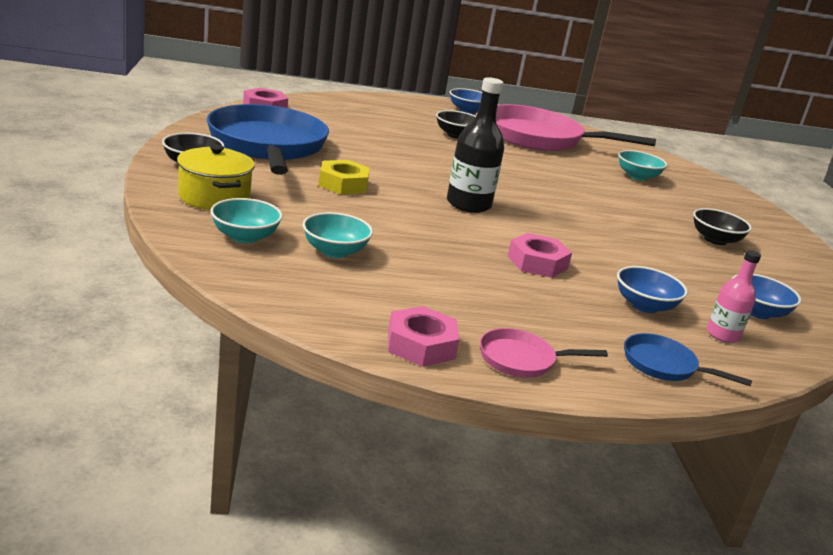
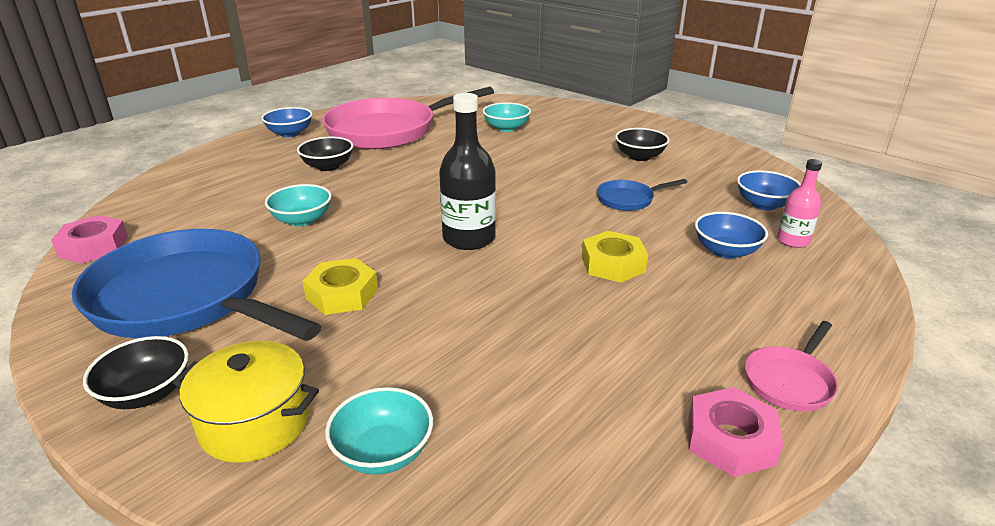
camera: 40 degrees left, 5 degrees up
turquoise bowl [303,212,373,258] -> turquoise bowl moved to [265,184,332,226]
pink nut [508,233,572,278] -> yellow nut [582,231,648,283]
blue pan [624,333,752,386] -> blue pan moved to [597,179,687,211]

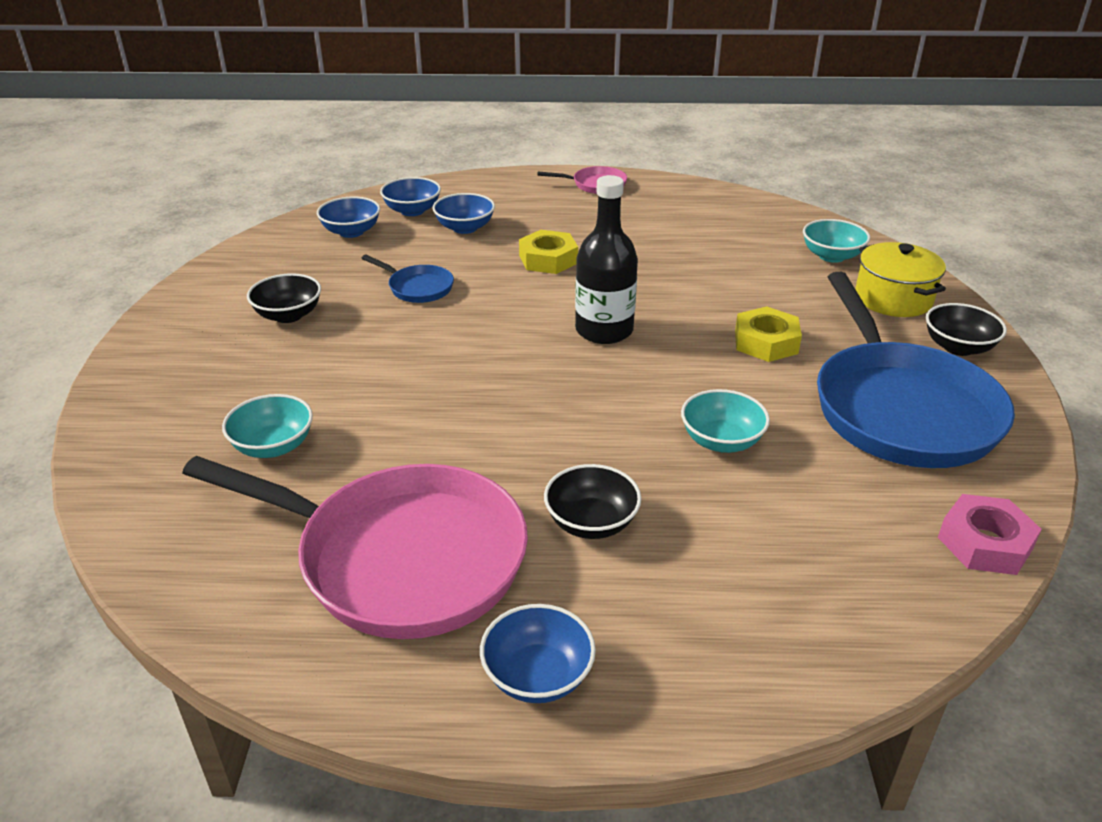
camera: 130 degrees left, 5 degrees up
pink nut [689,387,783,477] -> none
pink bottle [777,159,822,248] -> blue bowl [380,177,441,216]

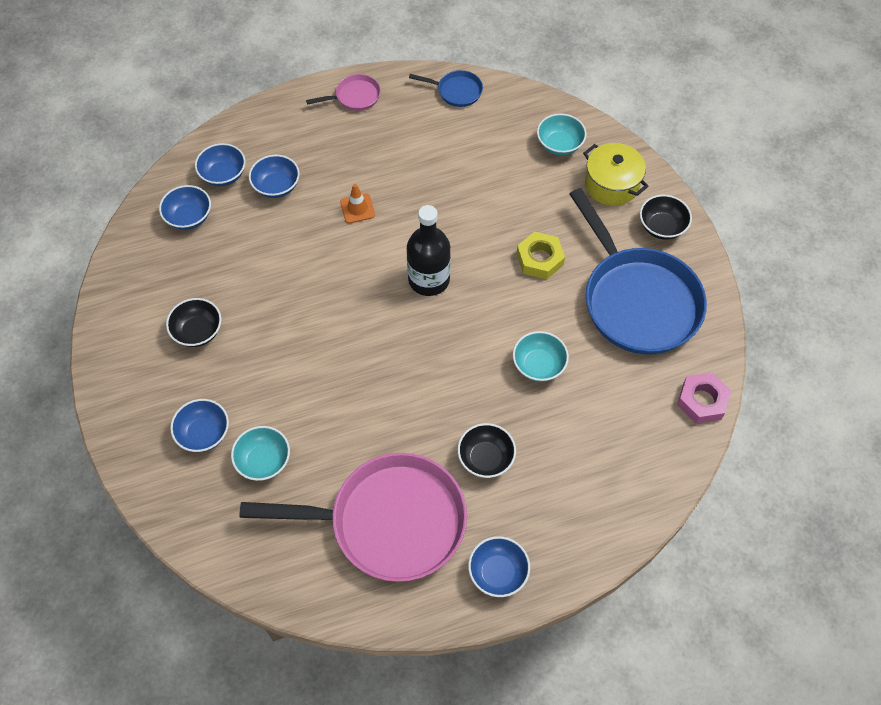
camera: 20 degrees left, 25 degrees up
blue pan [361,255,454,303] -> blue pan moved to [409,70,483,107]
yellow nut [519,230,578,274] -> orange traffic cone [340,184,375,223]
none -> blue bowl [170,399,229,452]

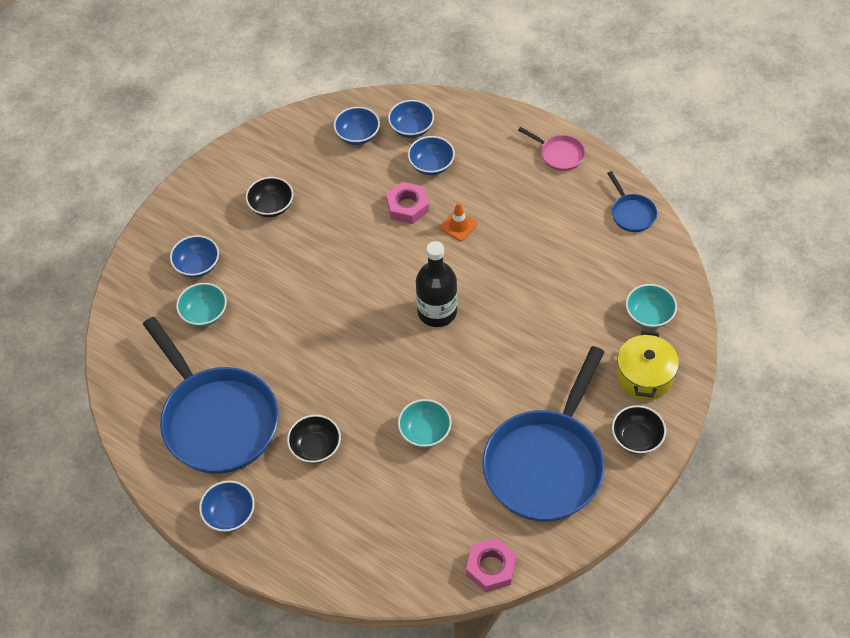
camera: 55 degrees right, 5 degrees down
pink pan [239,453,467,582] -> blue pan [143,317,279,474]
yellow nut [516,232,565,279] -> none
none -> pink nut [386,182,429,224]

